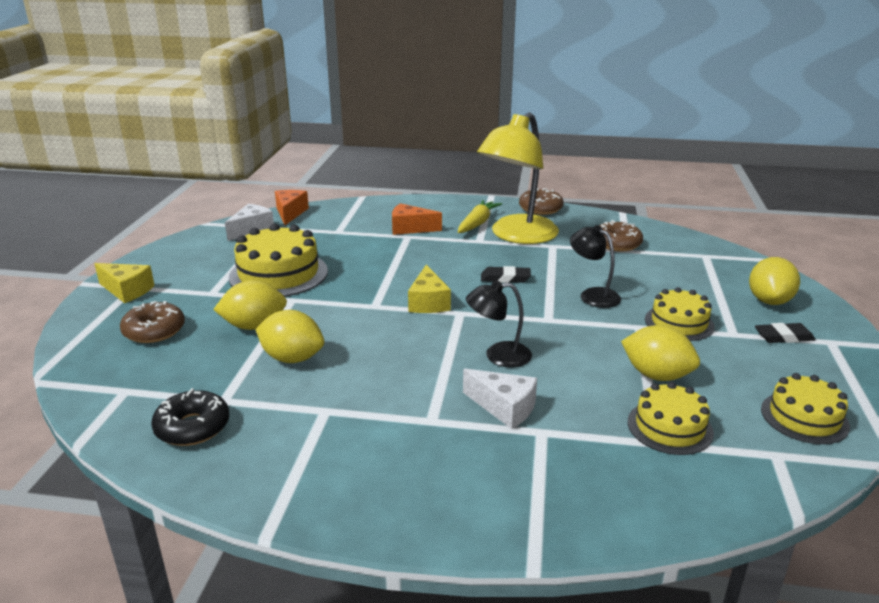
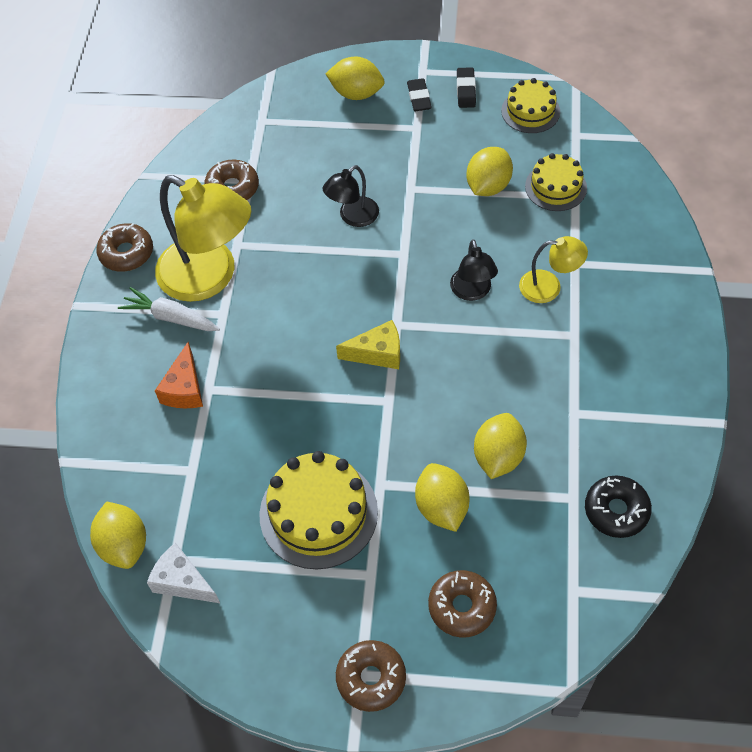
camera: 90 degrees left, 30 degrees up
yellow cheese [95,263,155,303] -> brown donut [336,640,406,712]
orange cheese [275,190,309,225] -> yellow lemon [90,501,146,569]
yellow carrot [458,200,502,233] -> white carrot [118,287,220,331]
white cheese [463,369,537,429] -> yellow lamp [519,236,588,303]
black eraser [481,266,531,283] -> black eraser moved to [457,67,476,108]
yellow cake [645,287,715,341] -> none

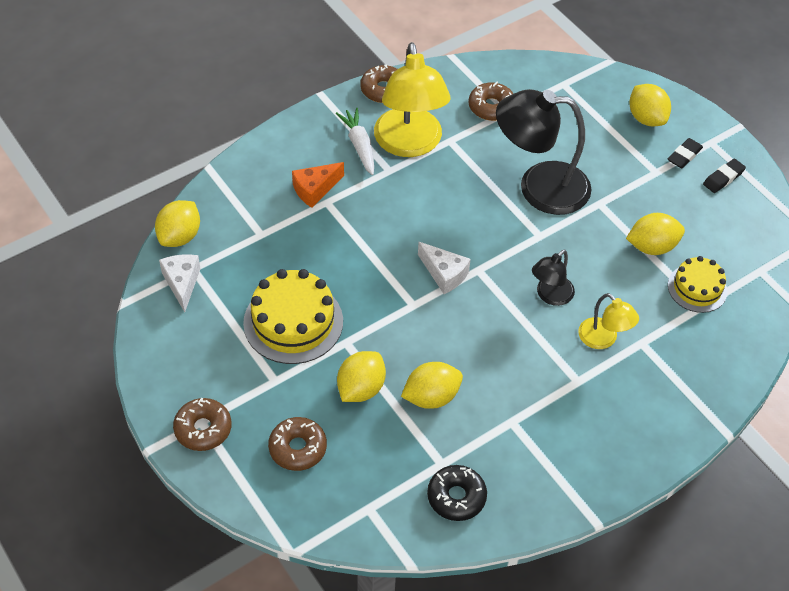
camera: 45 degrees right, 5 degrees down
black lamp [323,165,379,227] -> black lamp [496,89,592,215], size x1.98
yellow cheese [336,320,400,369] -> white cheese [418,242,471,294]
yellow cake [501,78,560,133] -> none

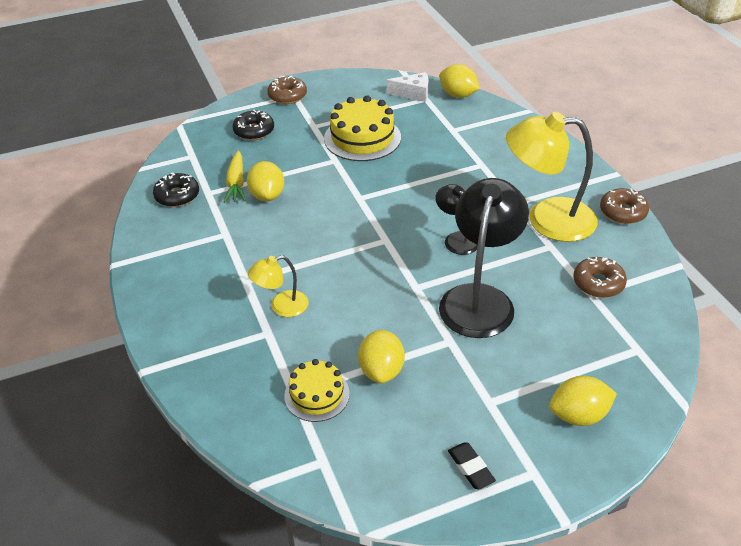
camera: 105 degrees right, 10 degrees down
brown donut [268,417,327,471] -> black donut [232,110,274,140]
orange cheese [292,162,344,208] -> none
white carrot [336,108,374,175] -> none
yellow lemon [337,351,386,402] -> none
white cheese [418,242,471,294] -> none
black lamp [532,249,575,306] -> black lamp moved to [435,184,478,255]
black eraser [667,138,703,168] -> none
none -> yellow carrot [224,150,246,203]

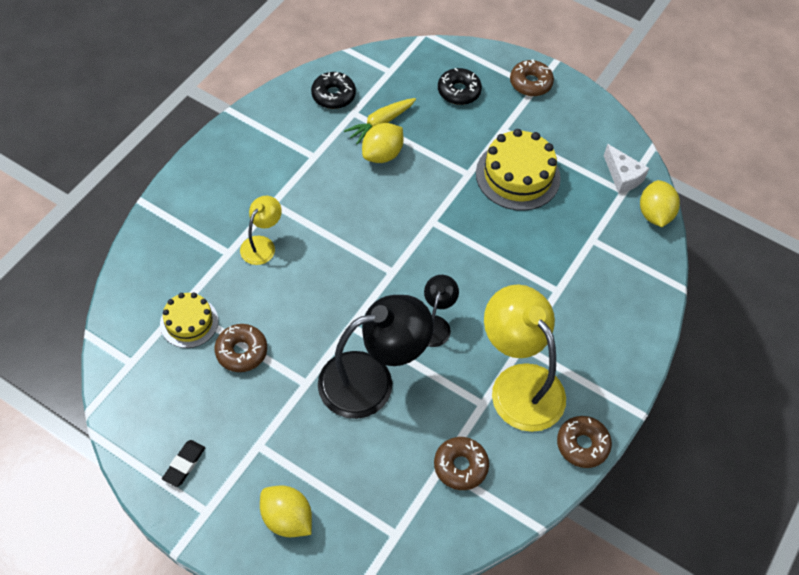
camera: 50 degrees right, 15 degrees up
yellow lamp [248,255,308,317] -> yellow lamp turned 90 degrees clockwise [240,196,282,265]
yellow lemon [358,330,405,383] -> brown donut [215,324,267,372]

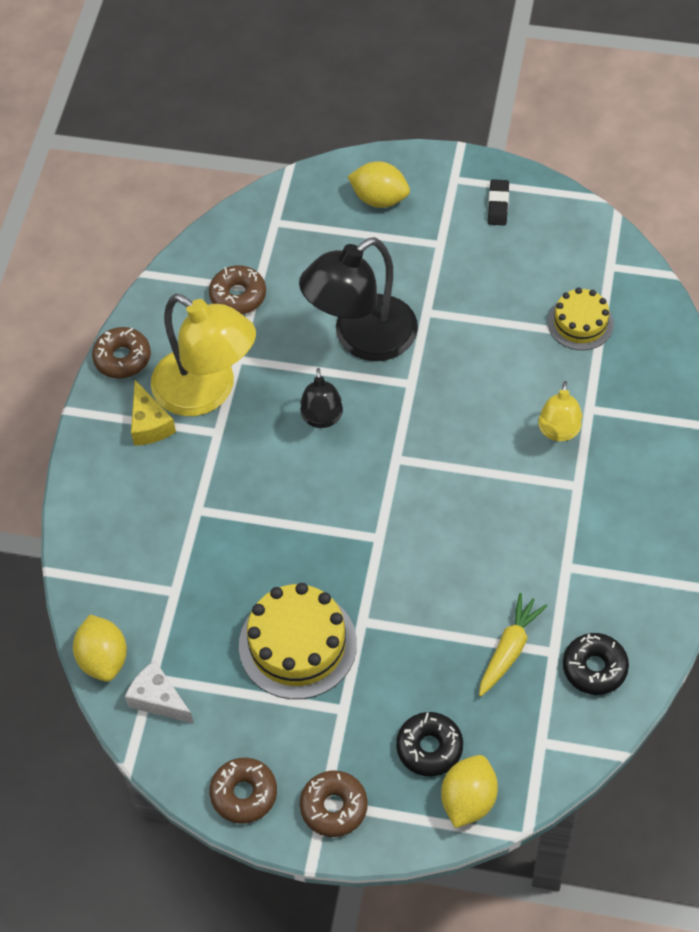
camera: 165 degrees right, 0 degrees up
brown donut [215,324,267,372] -> brown donut moved to [209,758,277,824]
yellow lemon [362,123,404,163] -> yellow lemon moved to [441,755,498,828]
none -> yellow cheese [131,380,176,446]

